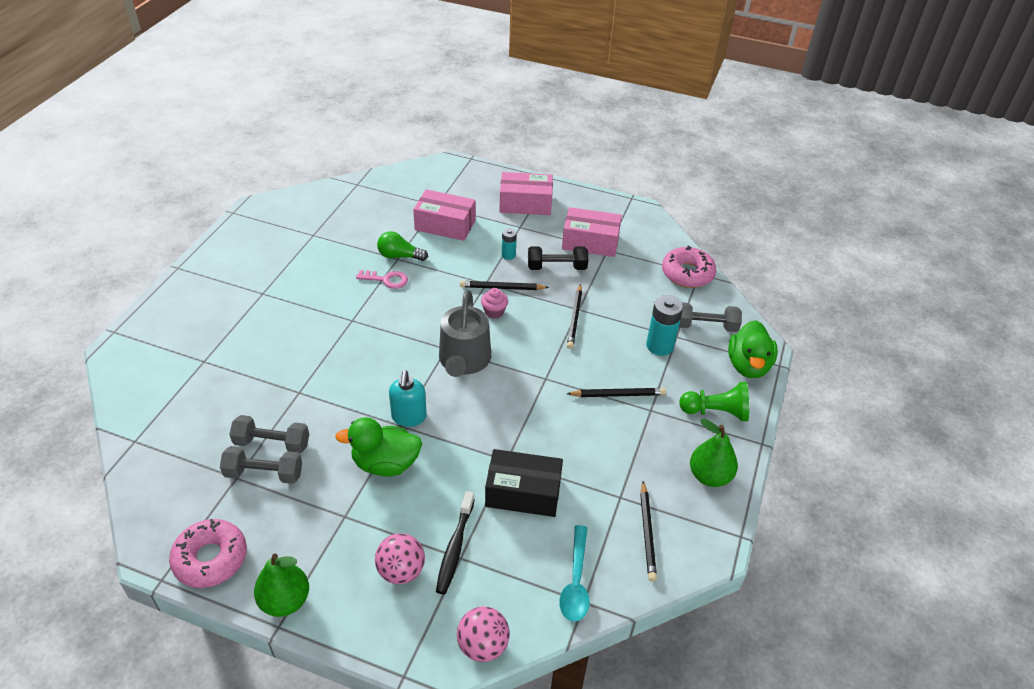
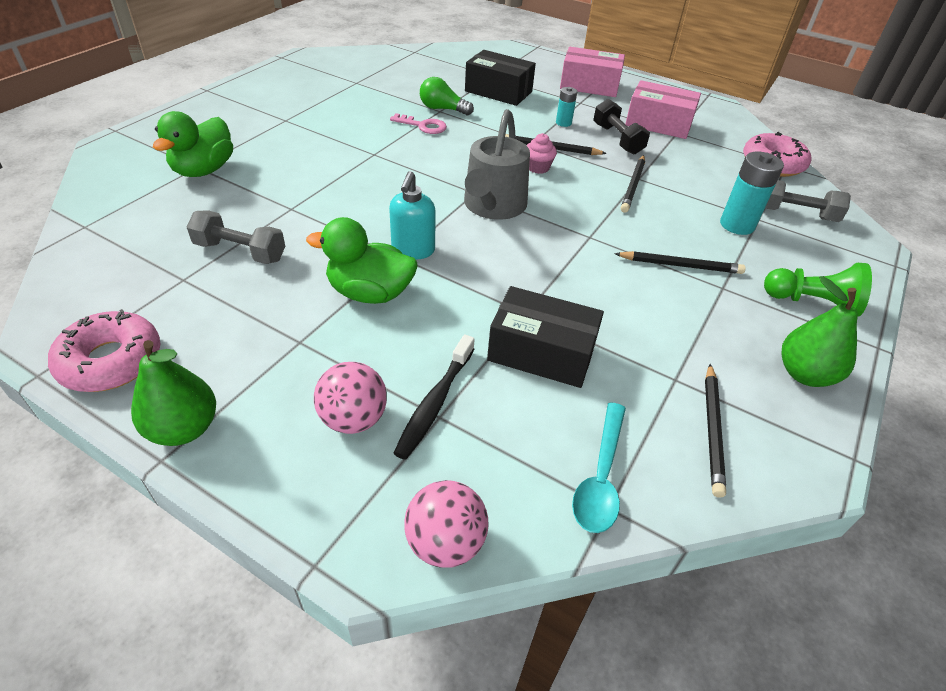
camera: 10 degrees right, 0 degrees up
grey dumbbell [220,446,302,484] -> none
pink box [413,189,475,241] -> black box [465,50,536,106]
black dumbbell [528,246,588,270] -> black dumbbell turned 60 degrees clockwise [593,99,650,155]
green duck [728,320,778,378] -> green duck moved to [153,111,233,177]

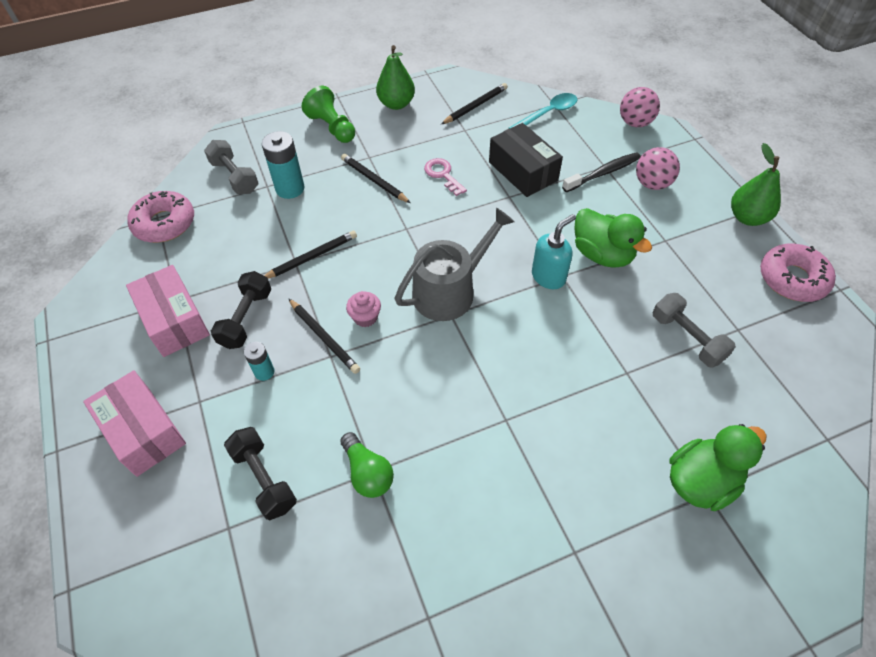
camera: 140 degrees left, 10 degrees up
pink key [390,113,447,134] -> pink key moved to [424,158,467,196]
black box [465,50,536,106] -> black dumbbell [224,427,297,520]

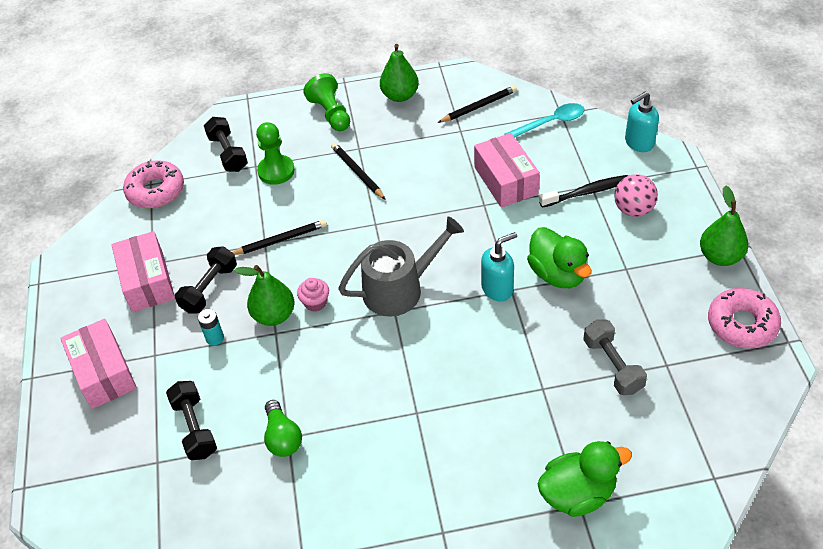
camera: 15 degrees right, 5 degrees down
grey dumbbell [204,140,259,194] -> black dumbbell [204,117,248,172]
turquoise battery [262,131,304,199] -> green pawn [256,122,295,185]
black pencil [288,298,360,374] -> green pear [234,265,294,326]
pink key [424,158,467,196] -> none
black box [489,123,563,197] -> pink box [474,133,540,208]
pink ball [620,87,660,127] -> turquoise soap dispenser [625,92,659,152]

